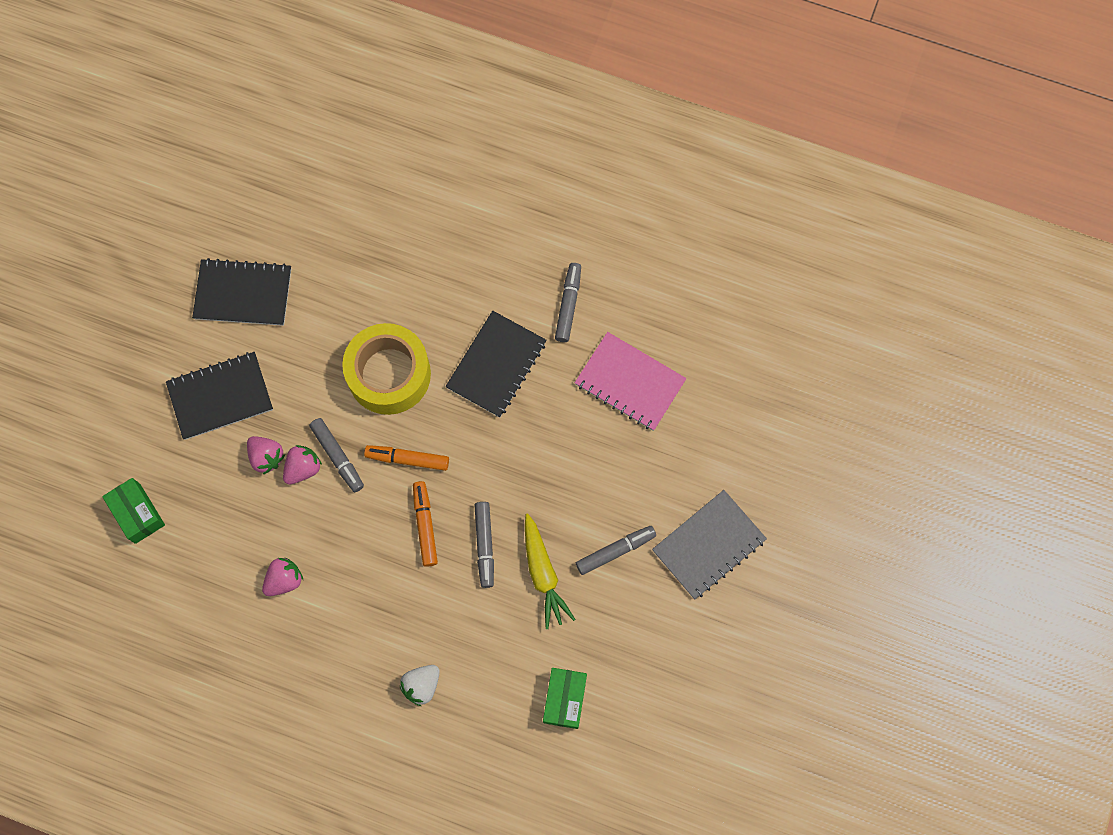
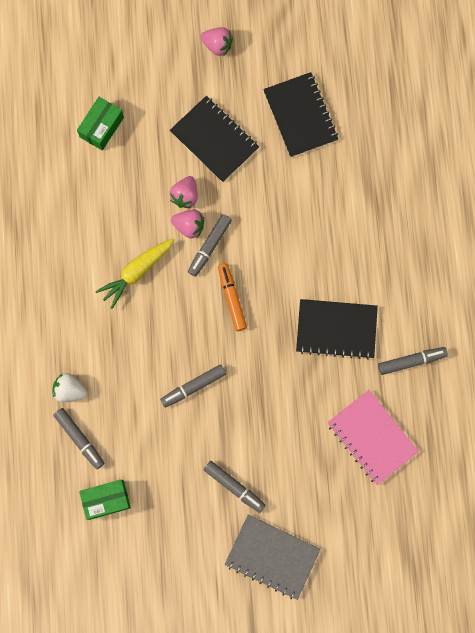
camera: 65 degrees right, 5 degrees up
pink strawberry [262,558,303,596] -> pink strawberry moved to [200,27,233,56]
yellow tape [342,323,431,415] -> none
orange marker [413,481,438,567] -> none
yellow carrot [525,513,576,629] -> yellow carrot moved to [95,238,175,309]
pink notebook [575,332,687,431] -> pink notebook turned 45 degrees counterclockwise [327,390,419,485]
none -> grey marker [54,408,104,469]

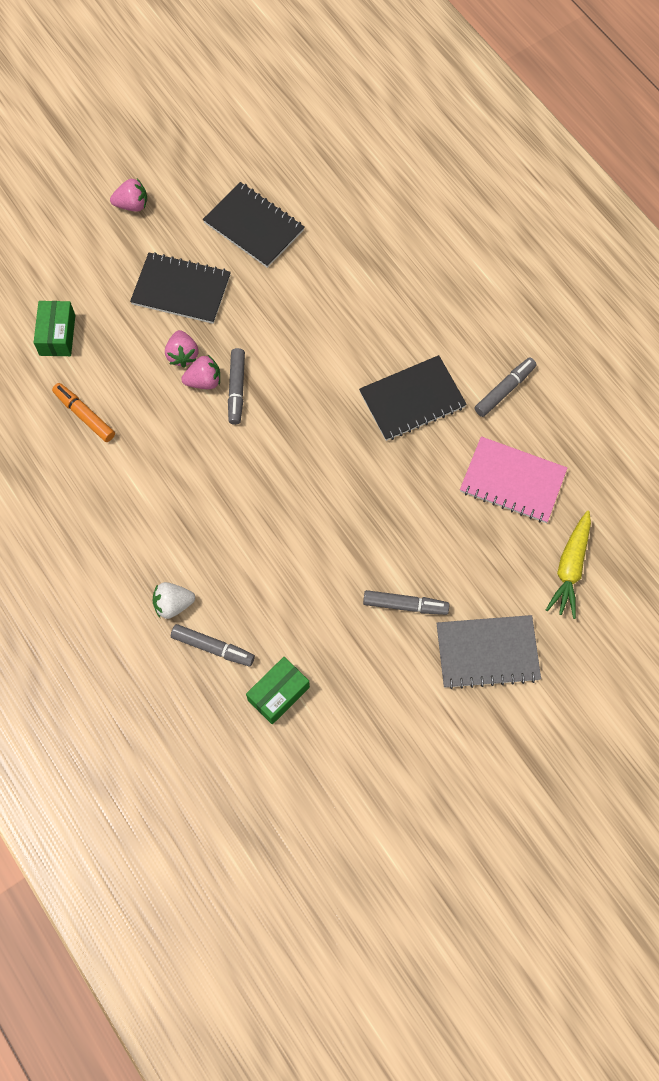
camera: 30 degrees left, 10 degrees down
yellow carrot [95,238,175,309] -> yellow carrot moved to [546,511,591,619]
grey marker [160,364,226,408] -> none
orange marker [218,263,247,331] -> orange marker moved to [52,383,115,442]

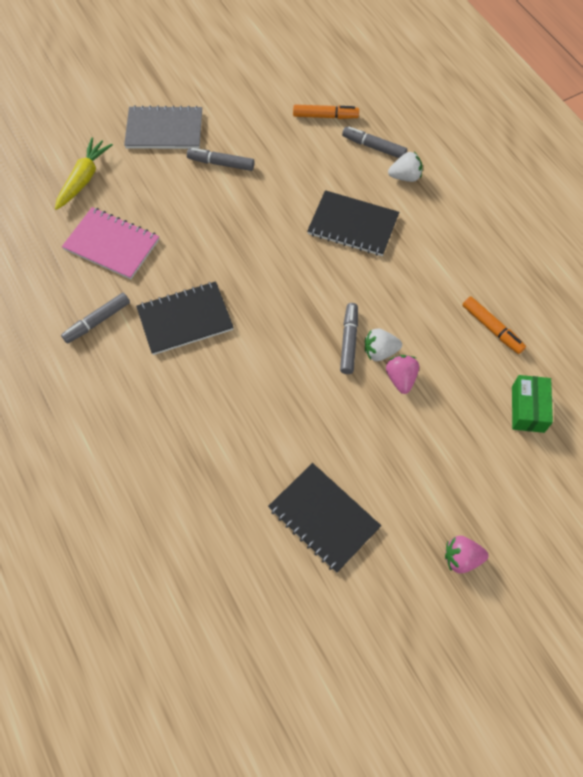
camera: 175 degrees left, 5 degrees down
black notebook [130,252,231,324] -> black notebook moved to [307,190,399,256]
pink strawberry [181,355,220,389] -> white strawberry [365,328,402,361]
green box [246,657,310,725] -> orange marker [293,104,359,119]

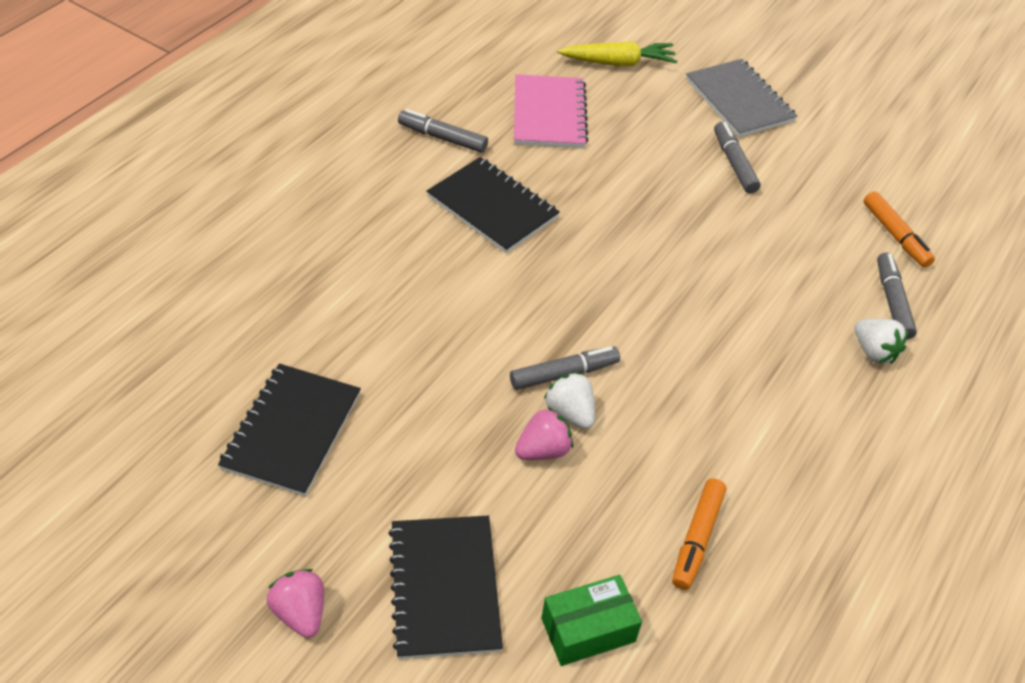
camera: 60 degrees right, 15 degrees down
black notebook [307,190,399,256] -> black notebook moved to [388,516,503,659]

